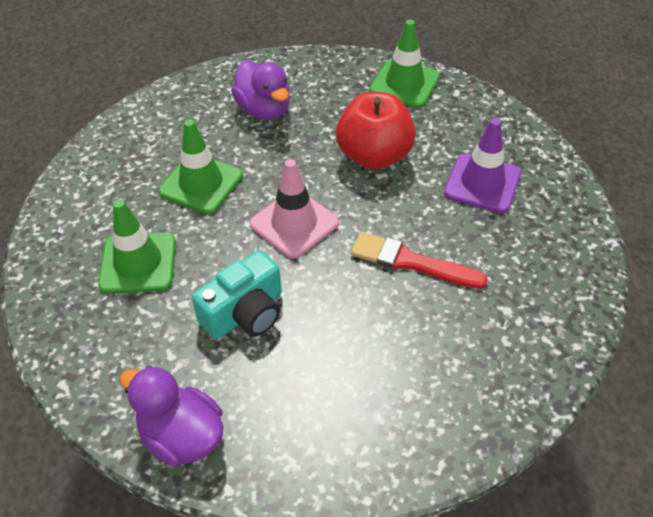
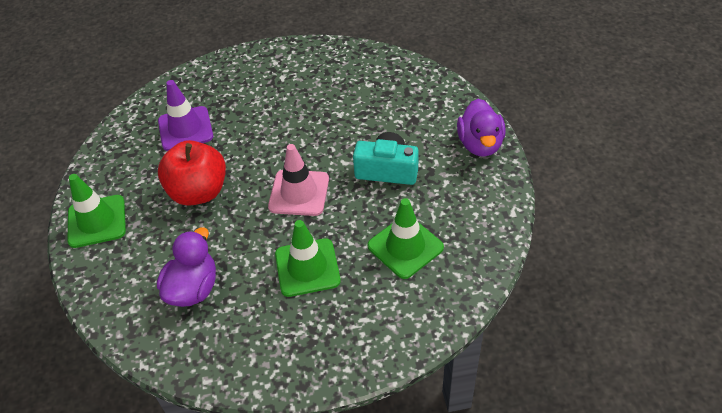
camera: 125 degrees left, 0 degrees up
red brush [351,232,487,289] -> none

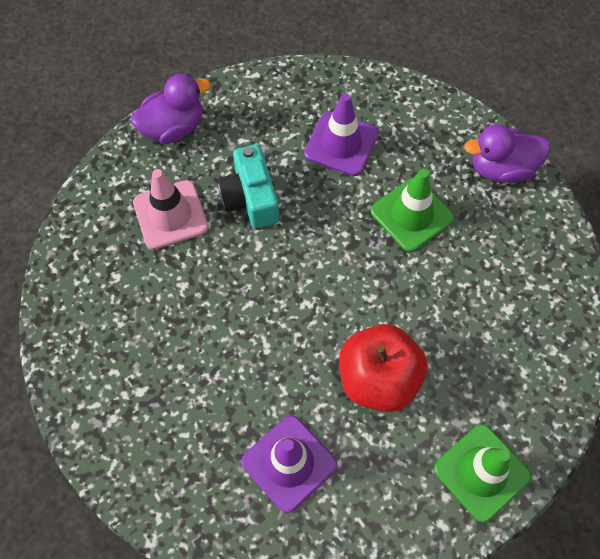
camera: 120 degrees left, 15 degrees up
purple duck [157,227,216,307] -> purple duck moved to [464,124,550,183]
pink traffic cone [268,144,329,216] -> pink traffic cone moved to [133,169,208,250]
green traffic cone [368,198,444,279] -> purple traffic cone [304,93,379,176]

